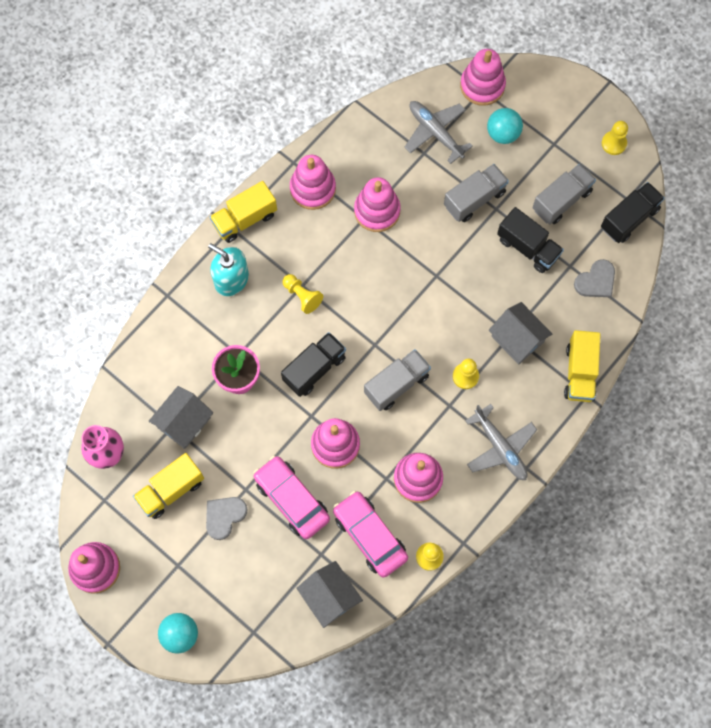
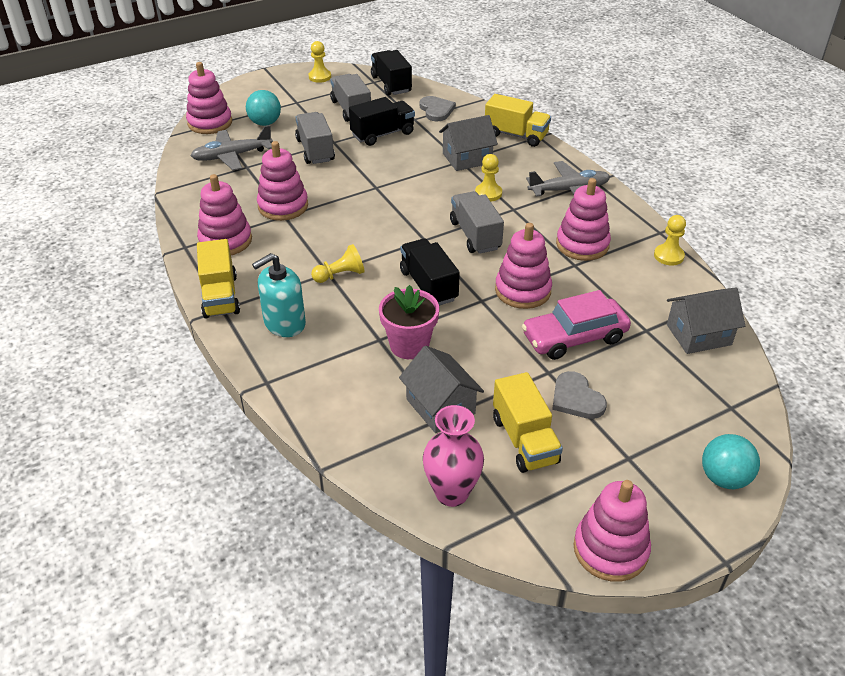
camera: 70 degrees left, 30 degrees down
pink car [333,491,408,578] -> none

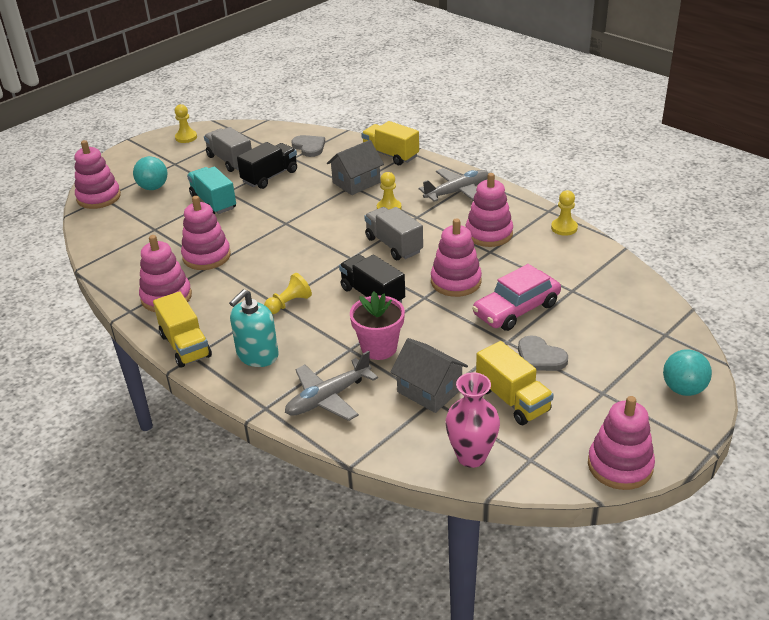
camera: 15 degrees left, 5 degrees down
grey plane [190,125,273,170] -> grey plane moved to [285,351,378,421]
grey truck [295,112,335,164] -> turquoise truck [187,167,236,214]
black truck [371,50,412,96] -> none
yellow truck [485,94,551,147] -> yellow truck turned 150 degrees counterclockwise [361,121,419,165]
grey house [667,287,745,354] -> none

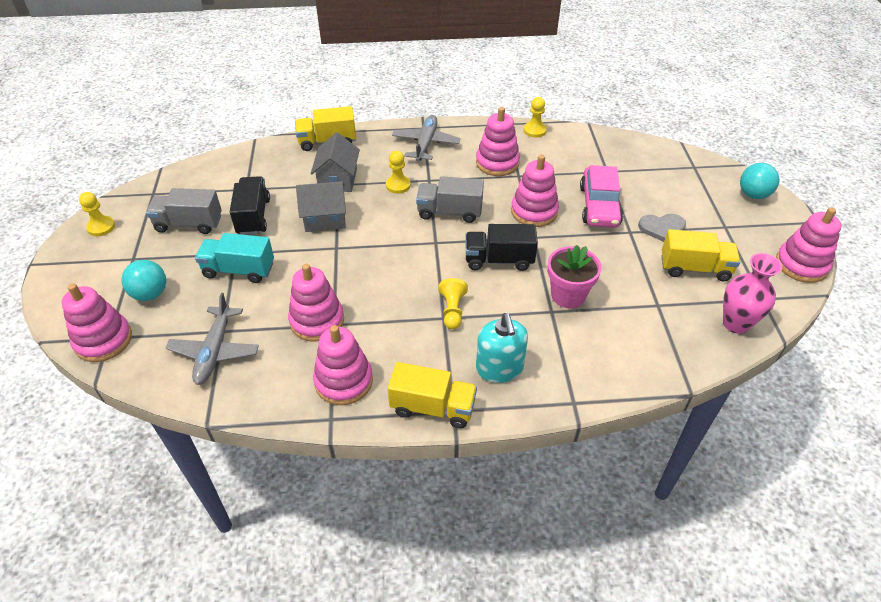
camera: 50 degrees left, 10 degrees up
grey plane [285,351,378,421] -> grey plane moved to [166,293,259,385]
grey heart [291,135,325,157] -> none
grey house [390,338,468,413] -> grey house moved to [296,181,346,232]

